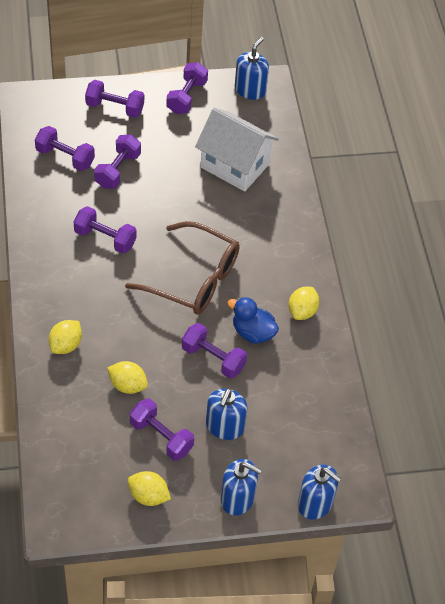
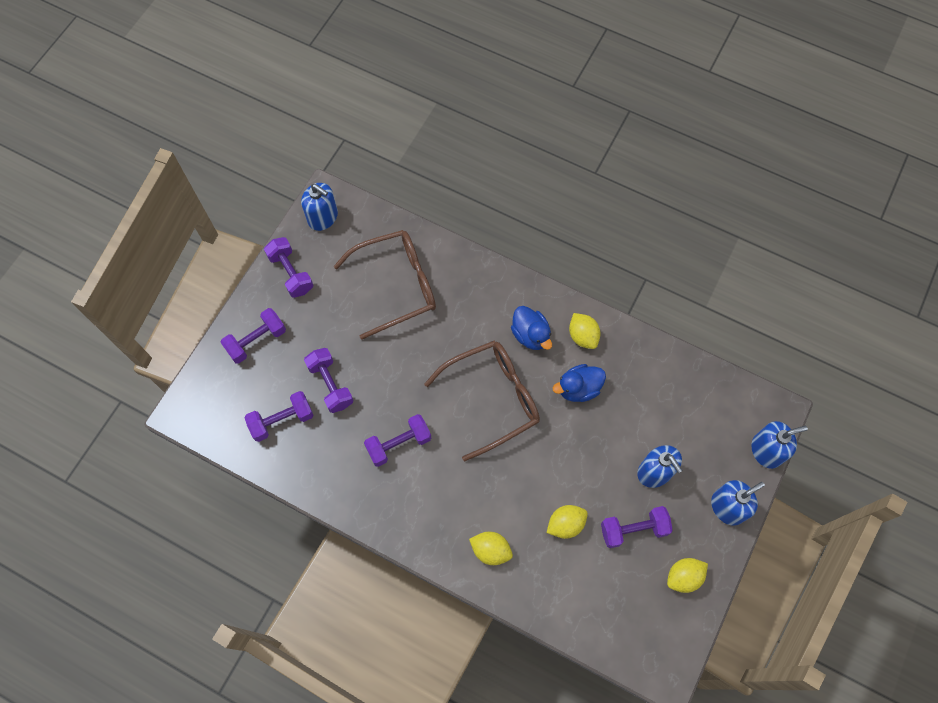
camera: 50 degrees left, 15 degrees up
yellow lemon [49,320,82,354] -> yellow lemon turned 45 degrees counterclockwise [469,532,513,565]
purple dumbbell [182,323,247,378] -> none
white house [195,108,279,192] -> brown glasses [333,230,436,340]
blue soap dispenser [235,37,269,100] -> blue soap dispenser turned 150 degrees clockwise [301,183,338,231]
none -> blue duck [511,306,552,350]

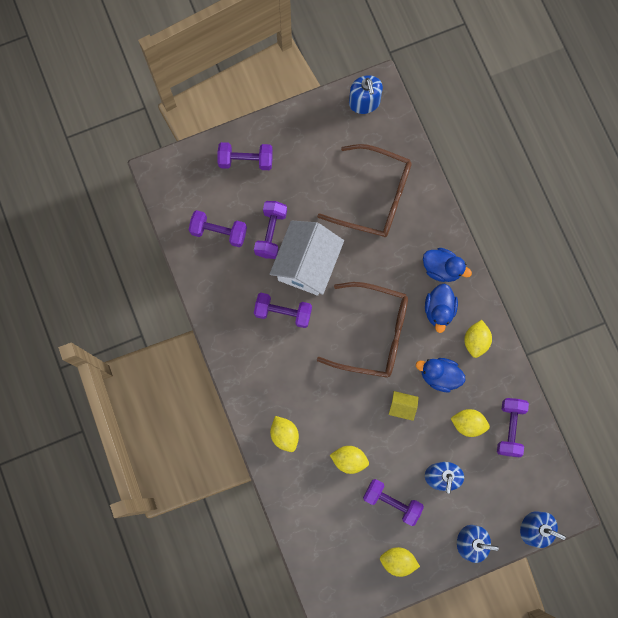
camera: 40 degrees right, 10 degrees up
purple dumbbell [264,237,313,298] -> purple dumbbell moved to [497,398,529,457]
none -> white house [270,221,344,296]
none -> yellow house [389,391,419,421]
none -> blue duck [423,248,472,282]
none -> yellow lemon [450,409,490,437]

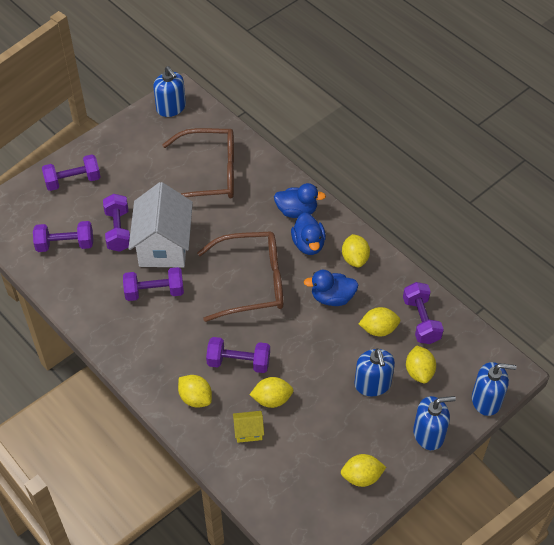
camera: 20 degrees left, 25 degrees down
purple dumbbell [363,479,424,526] -> purple dumbbell moved to [206,337,270,373]
yellow house [389,391,419,421] -> yellow house moved to [233,411,264,443]
none -> yellow lemon [406,345,436,383]

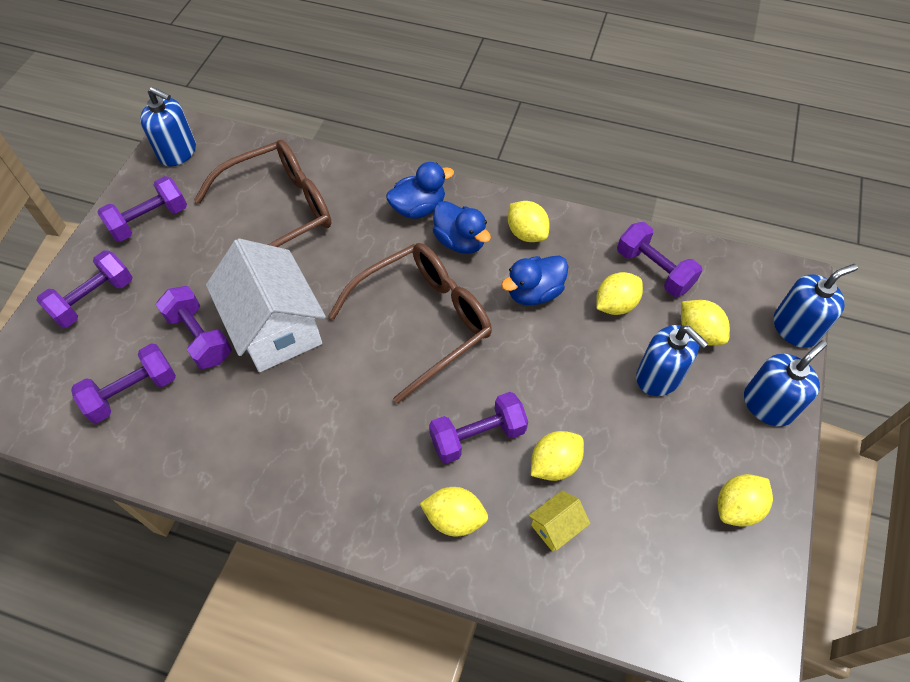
camera: 30 degrees left, 5 degrees up
purple dumbbell [123,267,184,301] -> purple dumbbell moved to [97,176,187,242]

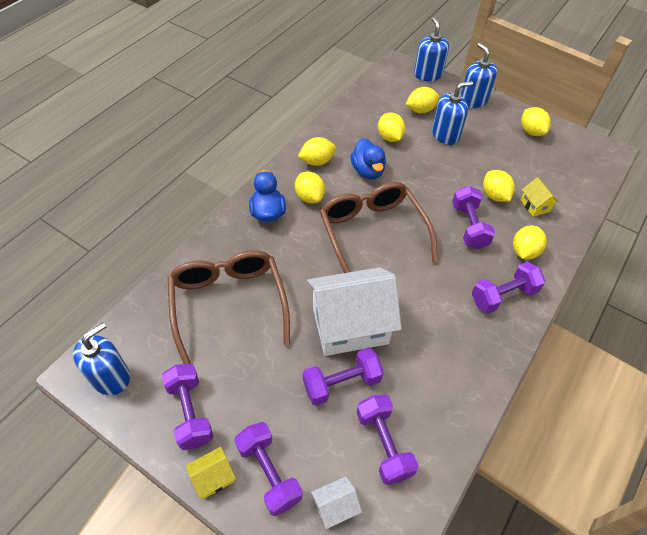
camera: 75 degrees left, 5 degrees down
blue duck [433,201,491,254] -> yellow lemon [295,172,325,203]
purple dumbbell [617,222,702,297] -> purple dumbbell moved to [472,262,545,314]
none -> yellow house [186,447,236,499]
none -> white house [311,476,362,529]

